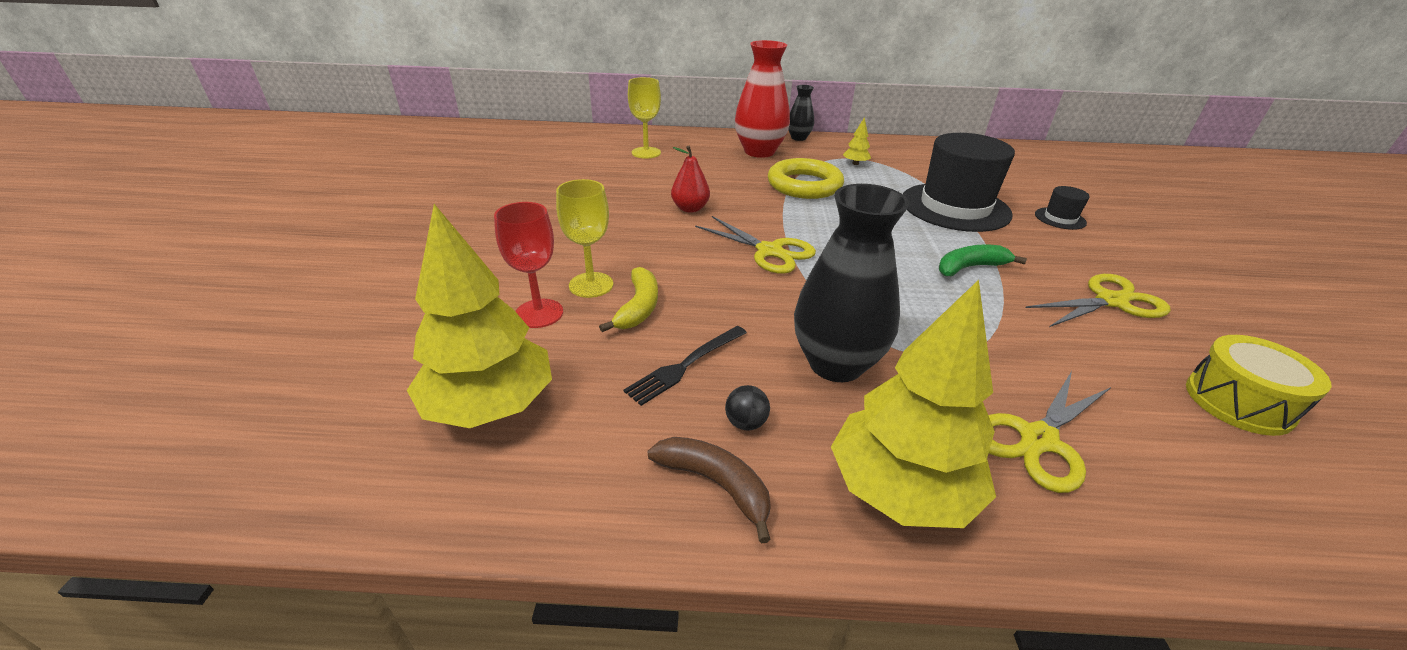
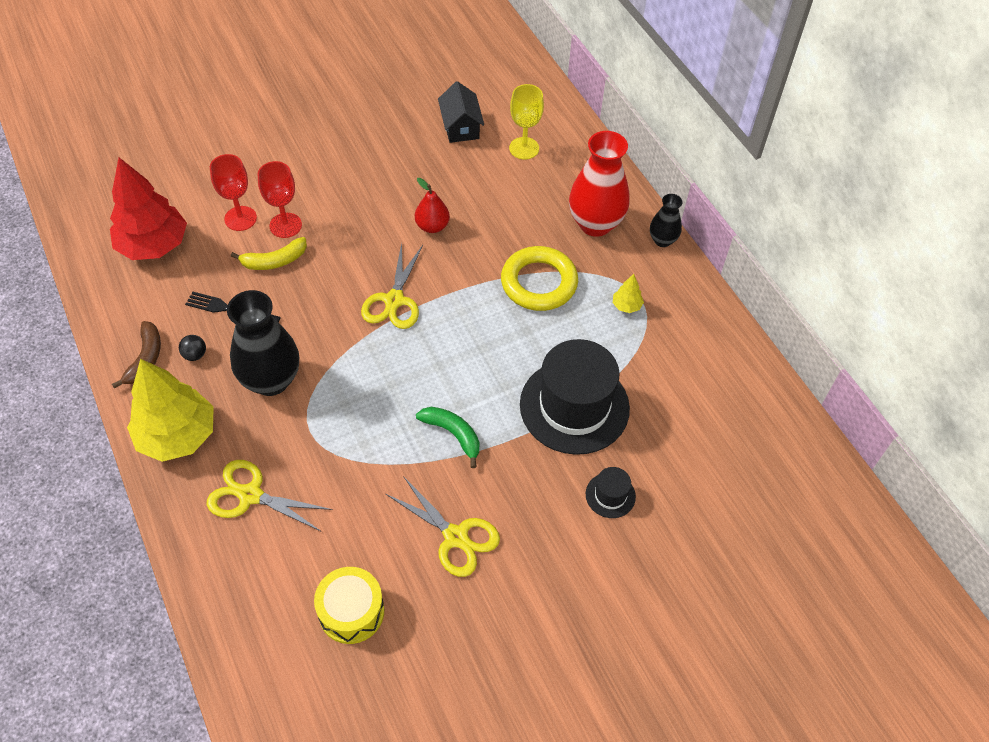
camera: 60 degrees right, 20 degrees up
yellow tree [407,204,552,428] -> red tree [110,158,187,260]
yellow goblet [556,179,613,298] -> red goblet [258,161,302,238]
none -> black house [438,81,484,143]

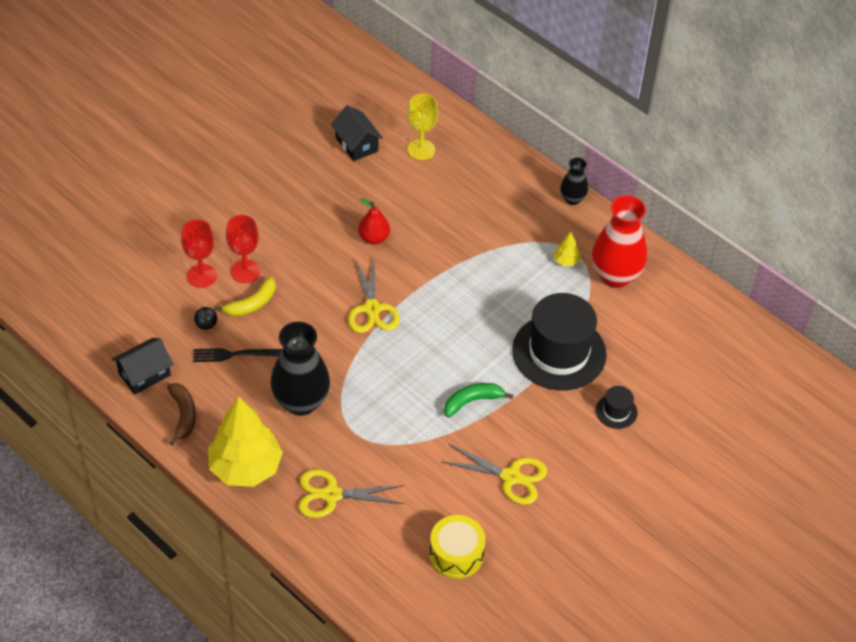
camera: 20 degrees left, 5 degrees down
red tree [110,158,187,260] -> none
black ball [179,335,206,361] -> black ball moved to [194,307,217,330]
green banana [416,407,479,468] -> green banana turned 45 degrees counterclockwise [444,383,513,417]
yellow ring [501,246,578,311] -> none
red vase [569,131,630,237] -> red vase moved to [592,195,647,288]
none -> black house [112,338,173,395]

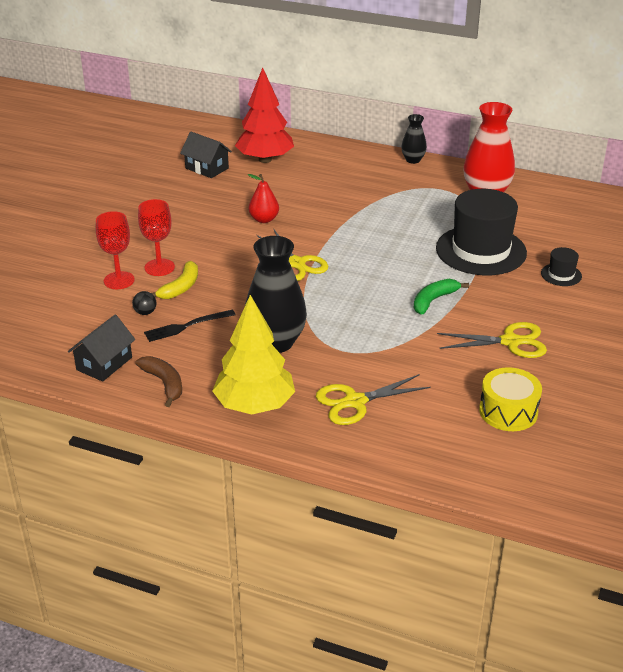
camera: 20 degrees left, 15 degrees down
yellow goblet [407,94,438,160] -> red tree [235,67,294,163]
yellow tree [553,232,580,266] -> none

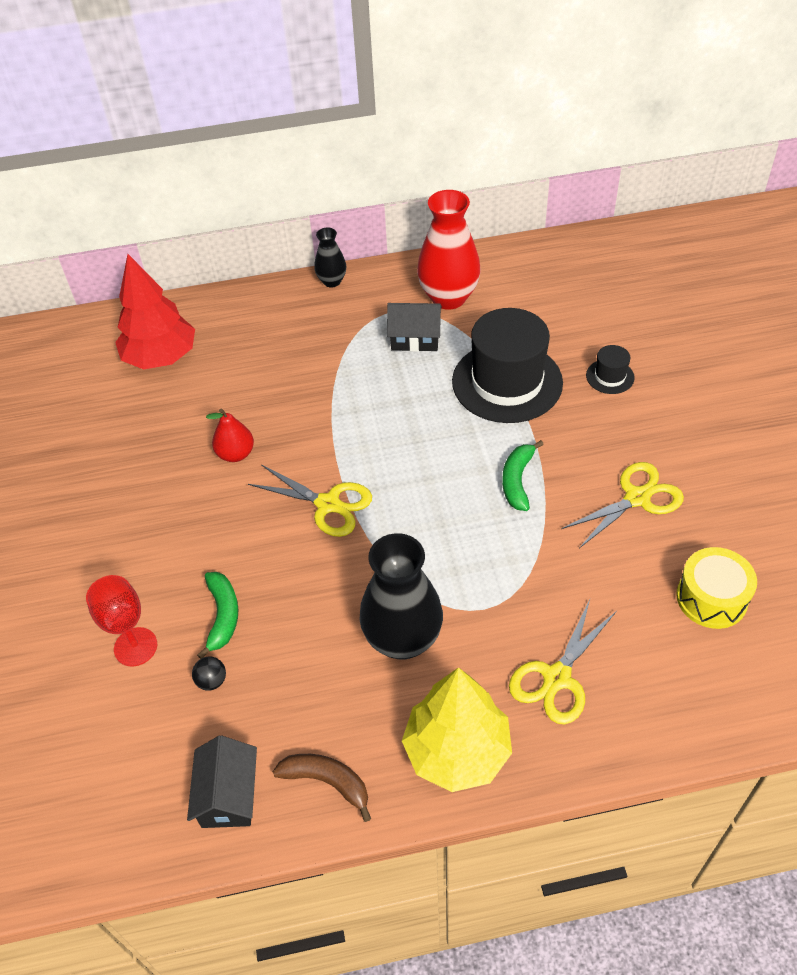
camera: 30 degrees left, 15 degrees up
red goblet [138,199,175,276] -> none
black fork [144,310,235,342] -> none
yellow banana [152,261,198,299] -> green banana [197,572,238,659]
black house [180,132,232,178] -> black house moved to [387,303,442,352]

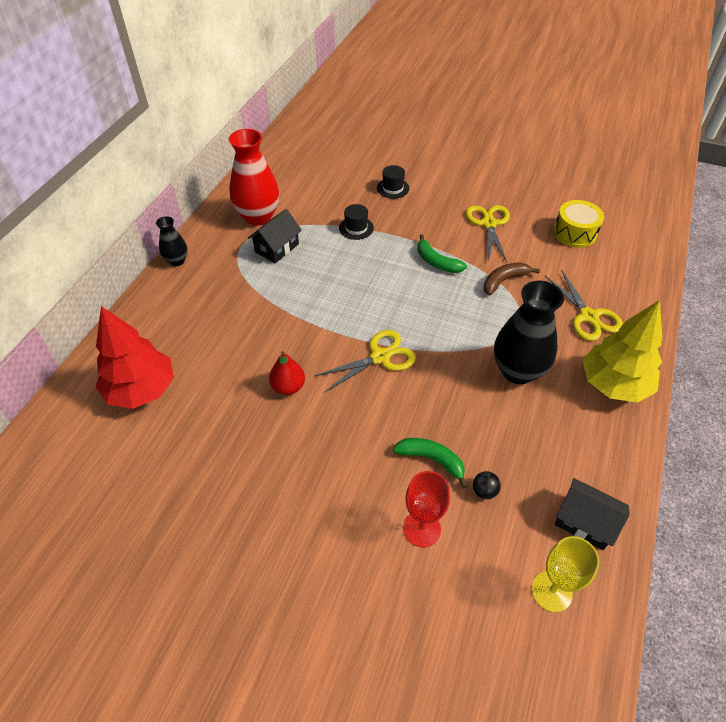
camera: 60 degrees left, 0 degrees up
brown banana [273,754,371,822] -> brown banana moved to [484,262,540,295]
black hat [452,308,563,423] -> black hat [339,204,374,240], size x0.43
none -> yellow goblet [532,536,600,612]

